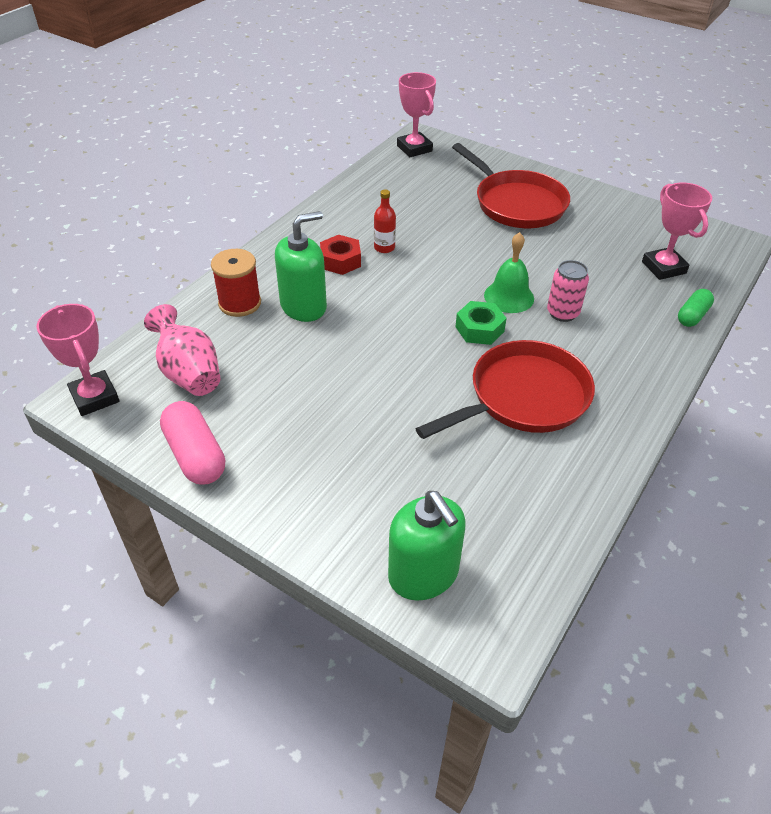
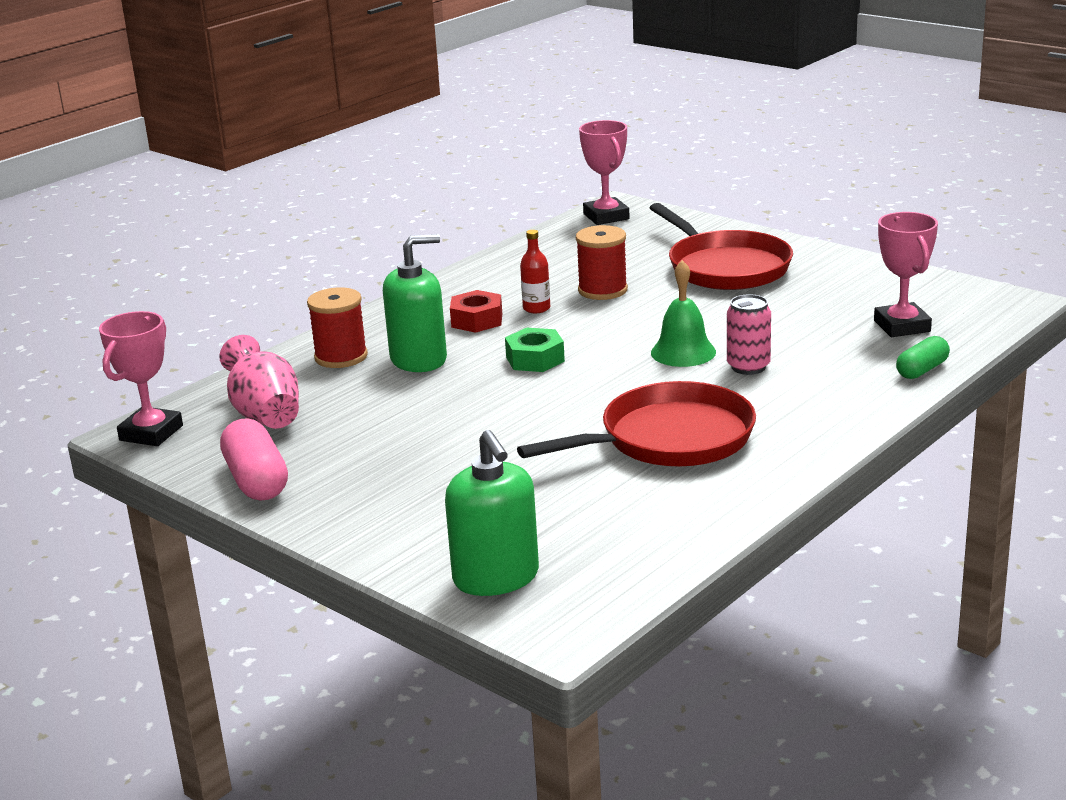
camera: 10 degrees right, 20 degrees down
pink trophy [36,304,120,416] -> pink trophy turned 45 degrees clockwise [99,311,183,446]
green nut [455,301,507,345] -> green nut moved to [505,328,565,372]
none -> red spool [576,225,628,300]

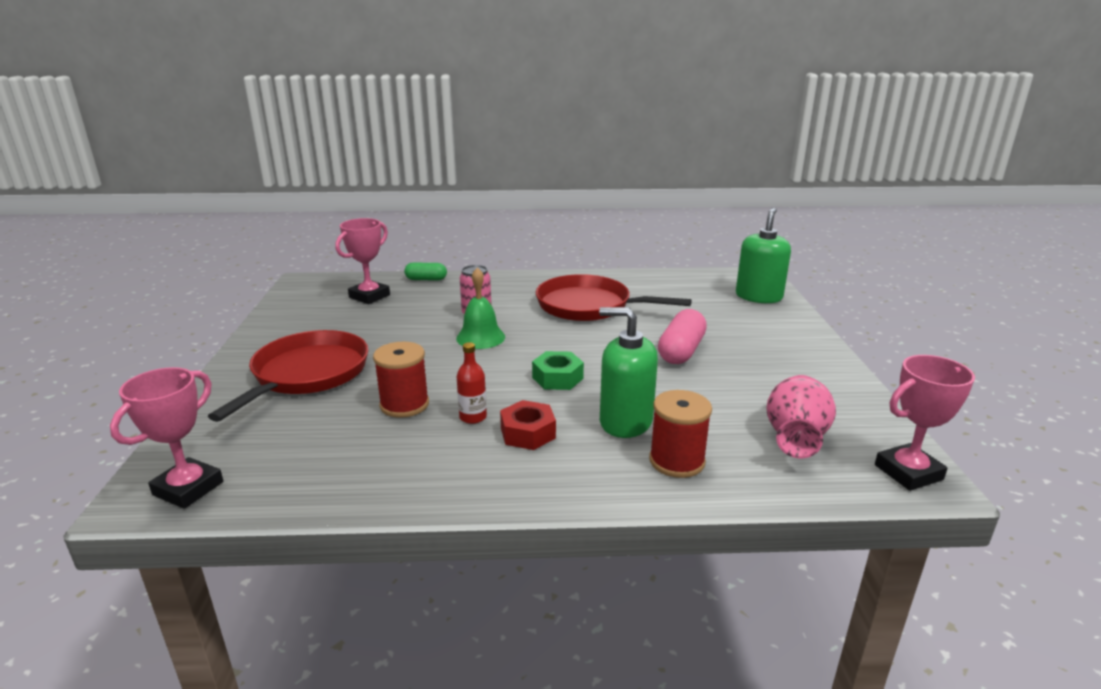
camera: 135 degrees left, 0 degrees up
pink capsule [220,418,288,500] -> pink capsule moved to [658,309,707,364]

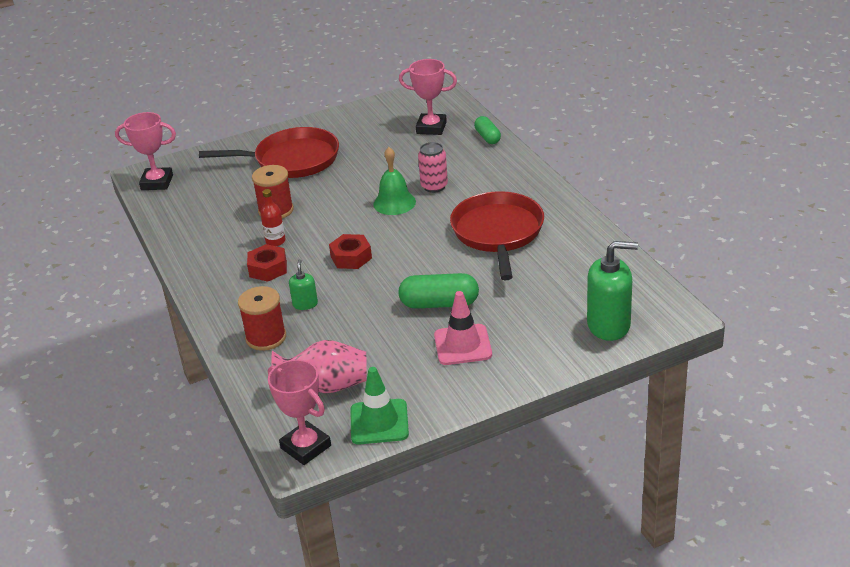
camera: 70 degrees right, 10 degrees up
green nut [532,351,584,390] -> red nut [329,234,372,269]
green soap dispenser [599,307,658,438] -> green soap dispenser [289,259,318,310], size x0.50
pink capsule [658,309,707,364] -> green capsule [398,273,479,309]
none -> green traffic cone [350,367,409,445]
none -> pink traffic cone [434,291,492,365]

